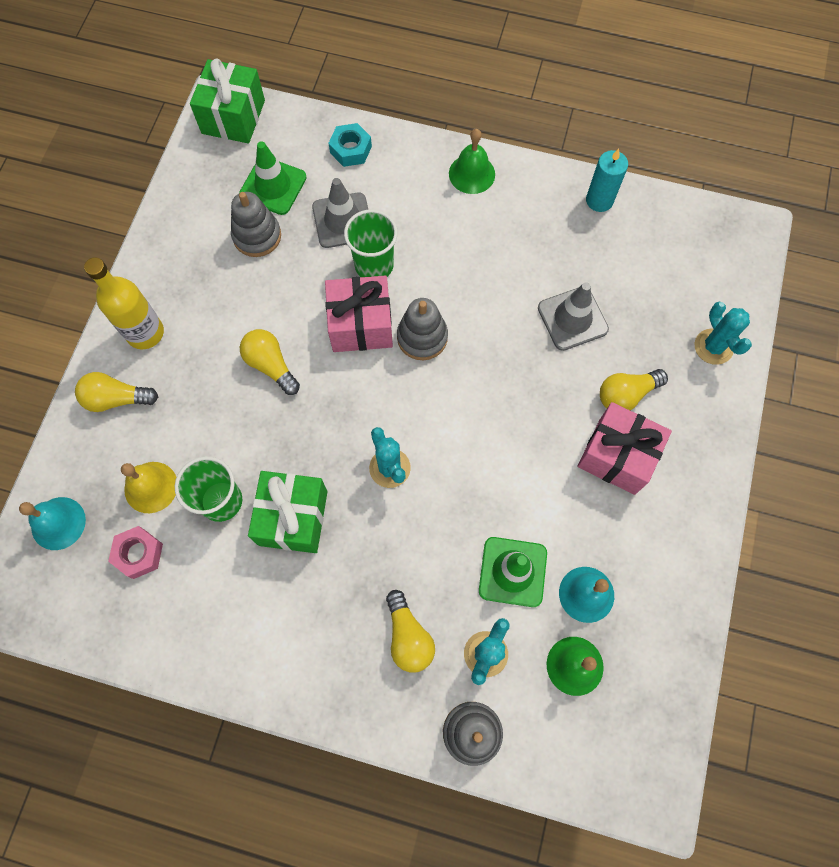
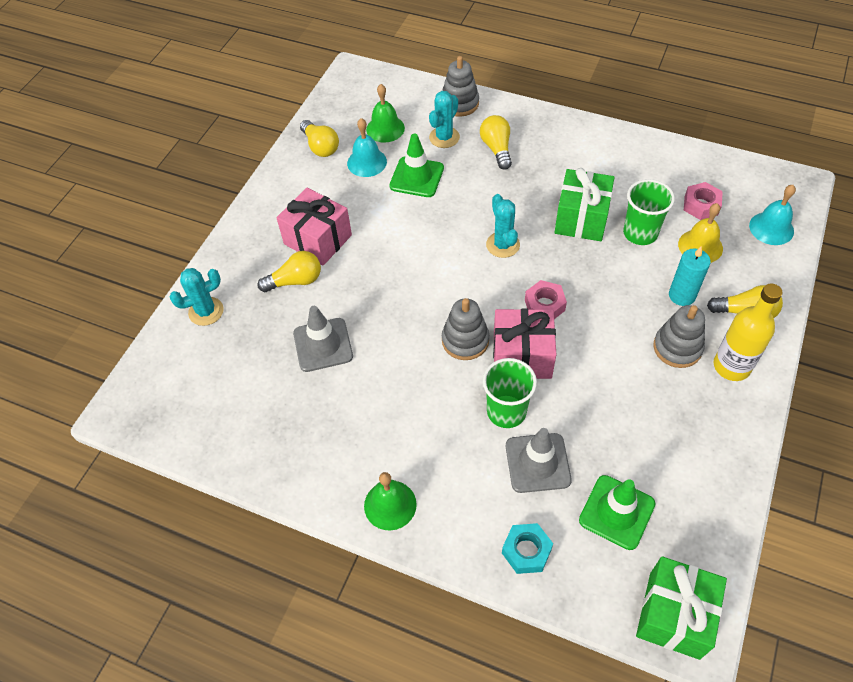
camera: 170 degrees left, 15 degrees down
grey stacking toy [231,192,281,257] -> grey stacking toy moved to [653,305,705,368]
yellow light bulb [240,329,300,395] -> yellow light bulb moved to [300,120,339,157]
turquoise candle [586,149,628,212] -> turquoise candle moved to [669,246,711,306]
turquoise cactus [695,302,752,365] -> turquoise cactus turned 75 degrees clockwise [170,268,224,326]
none -> pink nut [525,280,567,319]

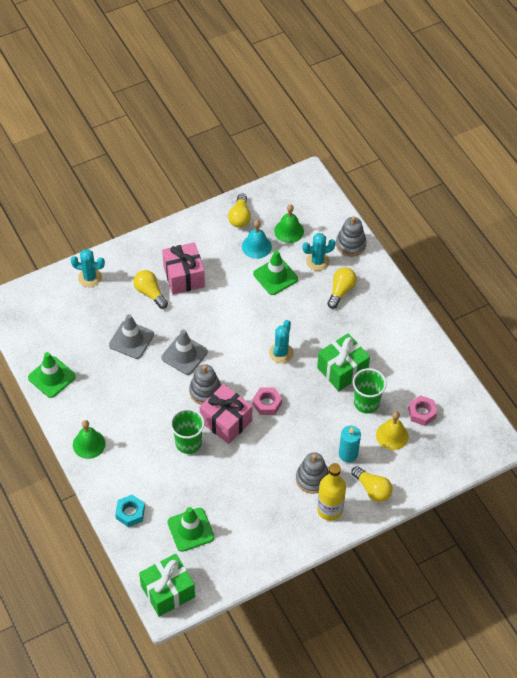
camera: 35 degrees right, 0 degrees up
yellow light bulb [257,251,321,292] -> yellow light bulb turned 150 degrees counterclockwise [133,270,168,309]
grey traffic cone [506,428,572,493] -> grey traffic cone moved to [161,330,208,375]
turquoise bell [749,185,796,245] -> none
none -> green traffic cone [28,352,76,398]

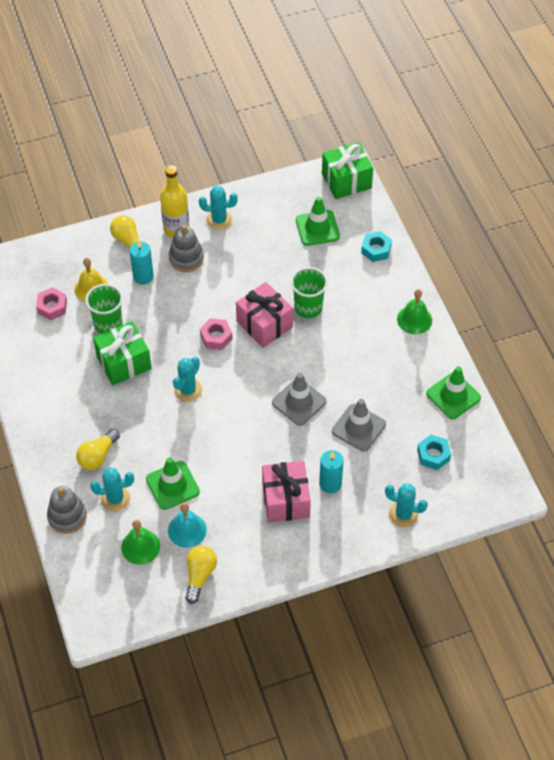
camera: 170 degrees left, 0 degrees up
yellow light bulb [133,270,168,309] -> turquoise candle [319,450,344,493]
grey stacking toy [189,364,221,405] -> none
none -> turquoise cactus [199,186,238,230]
none -> turquoise nut [417,435,451,470]

